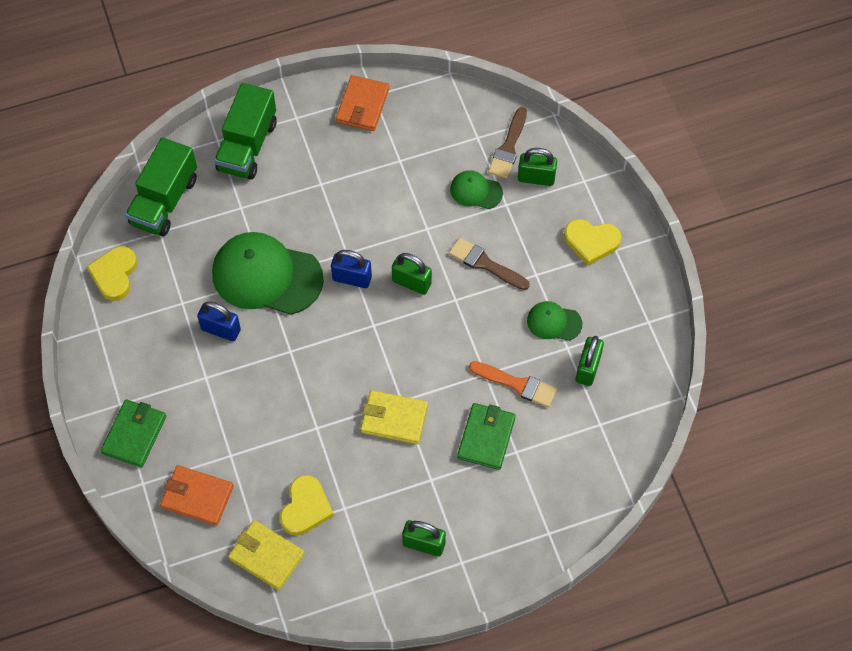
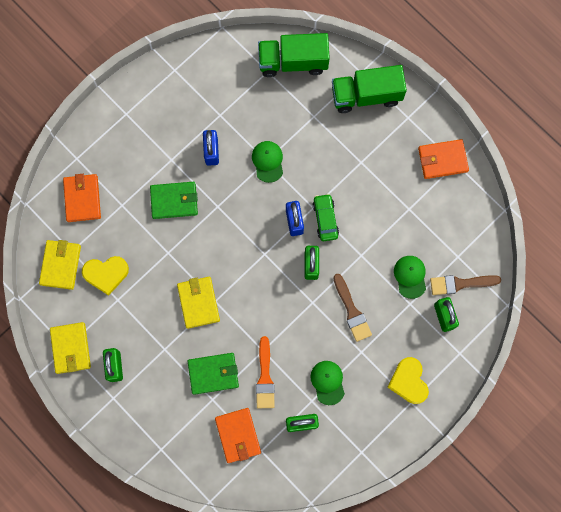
camera: 65 degrees right, 15 degrees up
yellow heart [86,246,137,301] -> none
green wallet [101,400,166,468] -> green wallet moved to [150,182,198,219]
green cap [212,232,324,315] -> green cap [252,141,283,183], size x0.48
brown brush [449,238,530,290] -> brown brush turned 150 degrees clockwise [333,273,372,342]
none -> yellow wallet [50,322,91,374]
none -> orange wallet [215,408,261,463]
none -> green car [313,194,339,241]

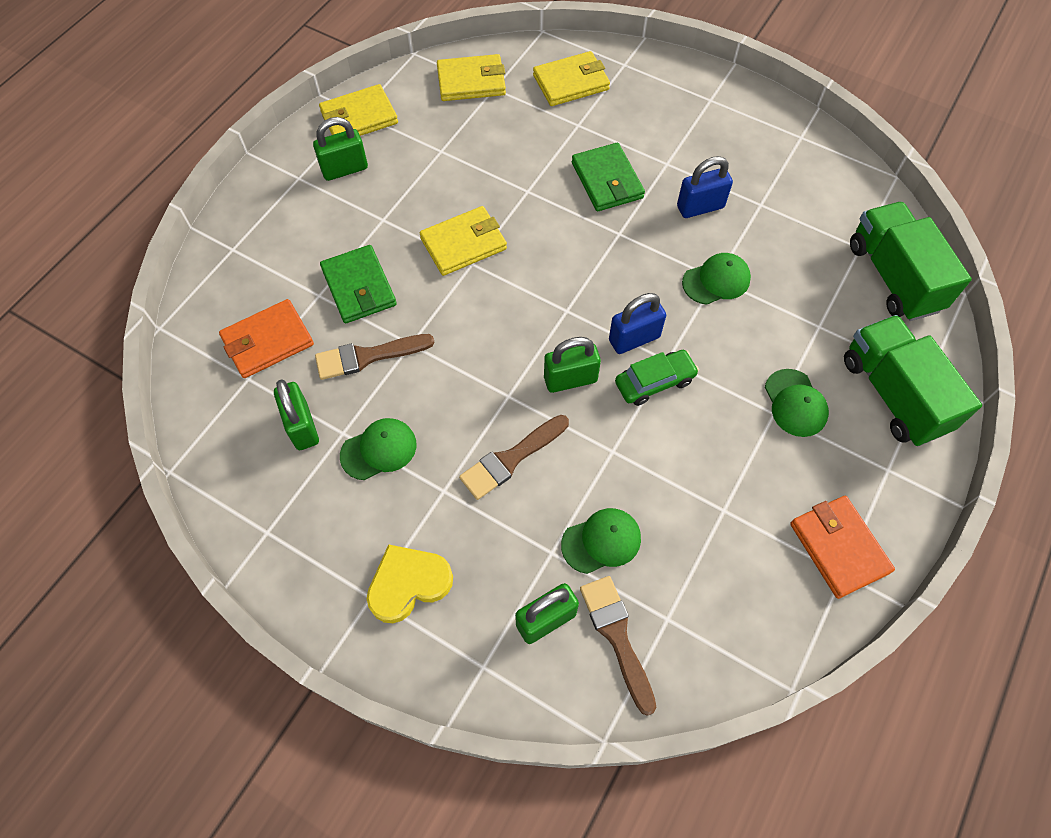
camera: 75 degrees right, 15 degrees down
orange wallet [63,174,101,222] -> yellow wallet [533,51,610,106]
yellow heart [82,256,129,296] -> none
orange brush [256,336,275,408] -> brown brush [315,334,434,380]
none -> green cap [765,369,829,437]

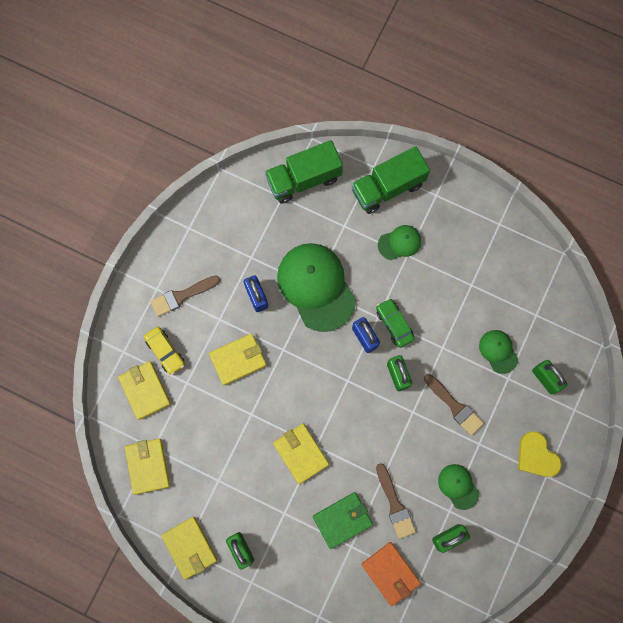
camera: 95 degrees left, 15 degrees up
green wallet [572,143,645,211] -> yellow wallet [209,334,267,385]
brown brush [580,576,657,716] -> brown brush moved to [151,275,220,316]
green cap [682,253,751,305] -> green cap [277,243,356,332], size x2.06
orange wallet [790,496,895,599] -> none
none -> yellow car [144,327,185,375]

